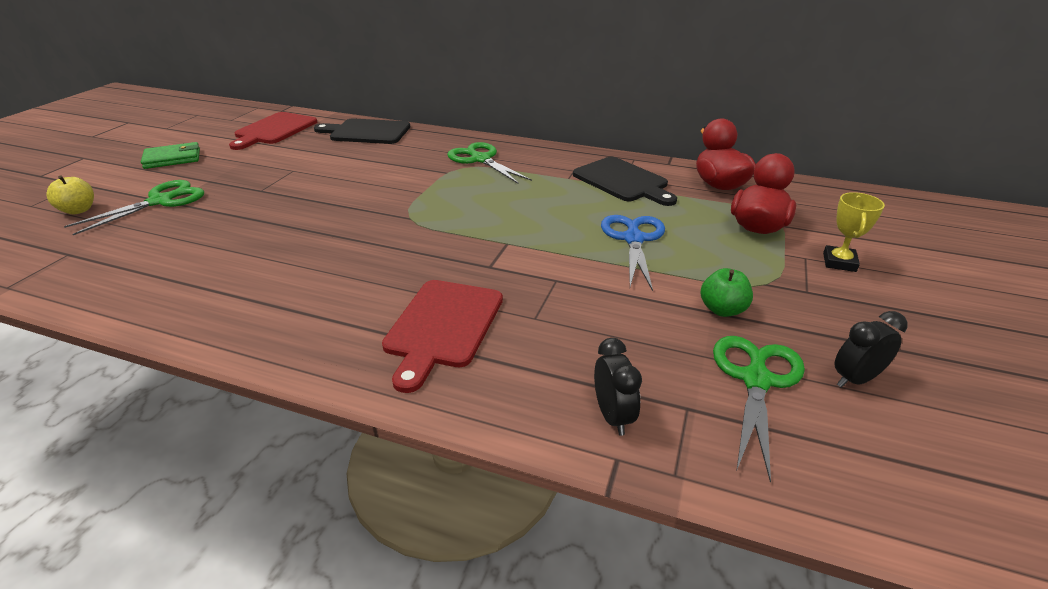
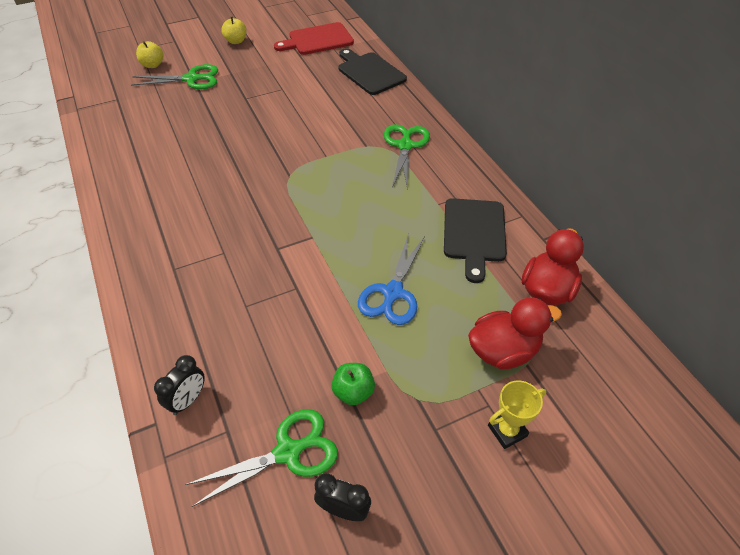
camera: 45 degrees right, 15 degrees up
green wallet [141,142,200,169] -> yellow apple [221,17,247,44]
red cutting board [382,280,503,393] -> none
blue scissors [601,215,665,291] -> blue scissors turned 150 degrees clockwise [358,234,425,325]

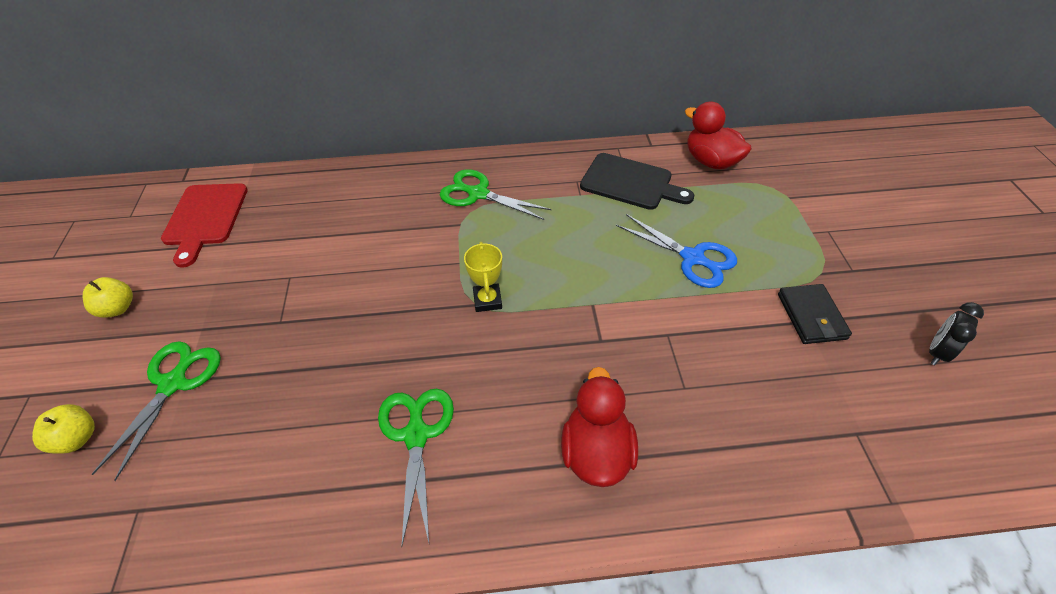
camera: 70 degrees left, 0 degrees up
black clock [154,355,205,415] -> none
green scissors [185,409,338,507] -> green scissors moved to [378,388,454,545]
green apple [331,363,375,405] -> black wallet [778,284,852,344]
black cutting board [339,48,407,95] -> none
red duck [468,297,562,369] -> red duck moved to [561,367,638,487]
yellow trophy [488,380,546,449] -> yellow trophy moved to [464,242,502,312]

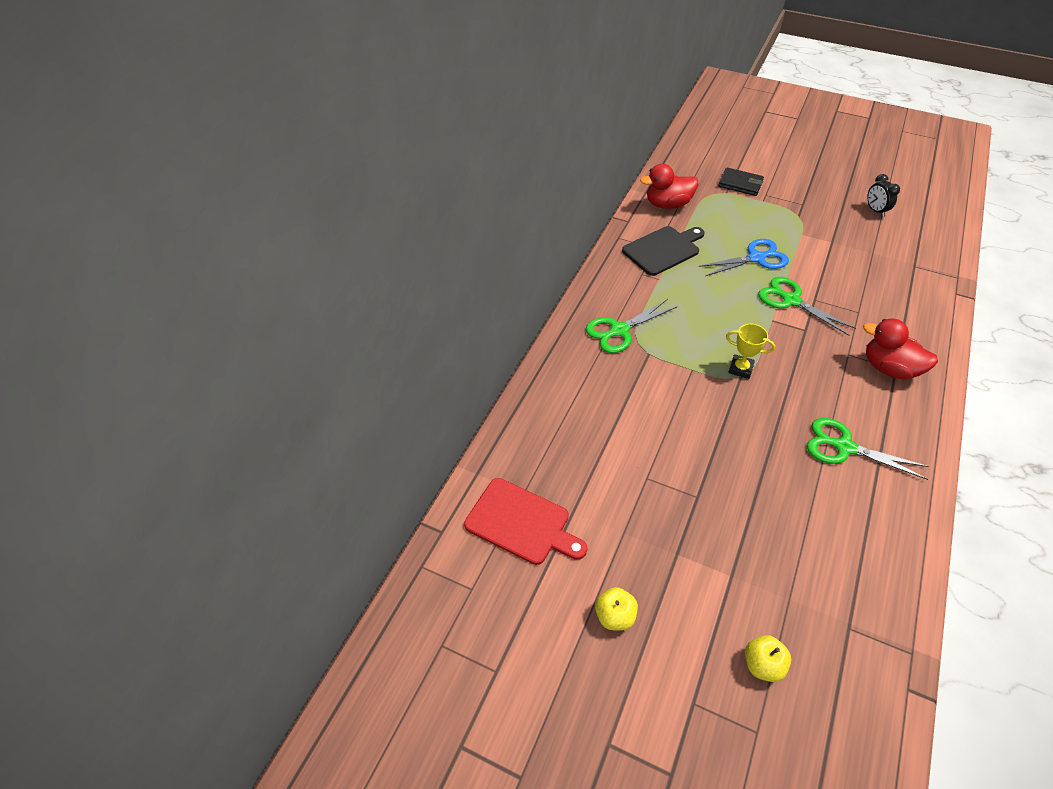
camera: 60 degrees left, 0 degrees up
green scissors [92,341,221,481] -> green scissors moved to [758,277,856,336]
black wallet [778,284,852,344] -> black wallet moved to [718,167,764,196]

